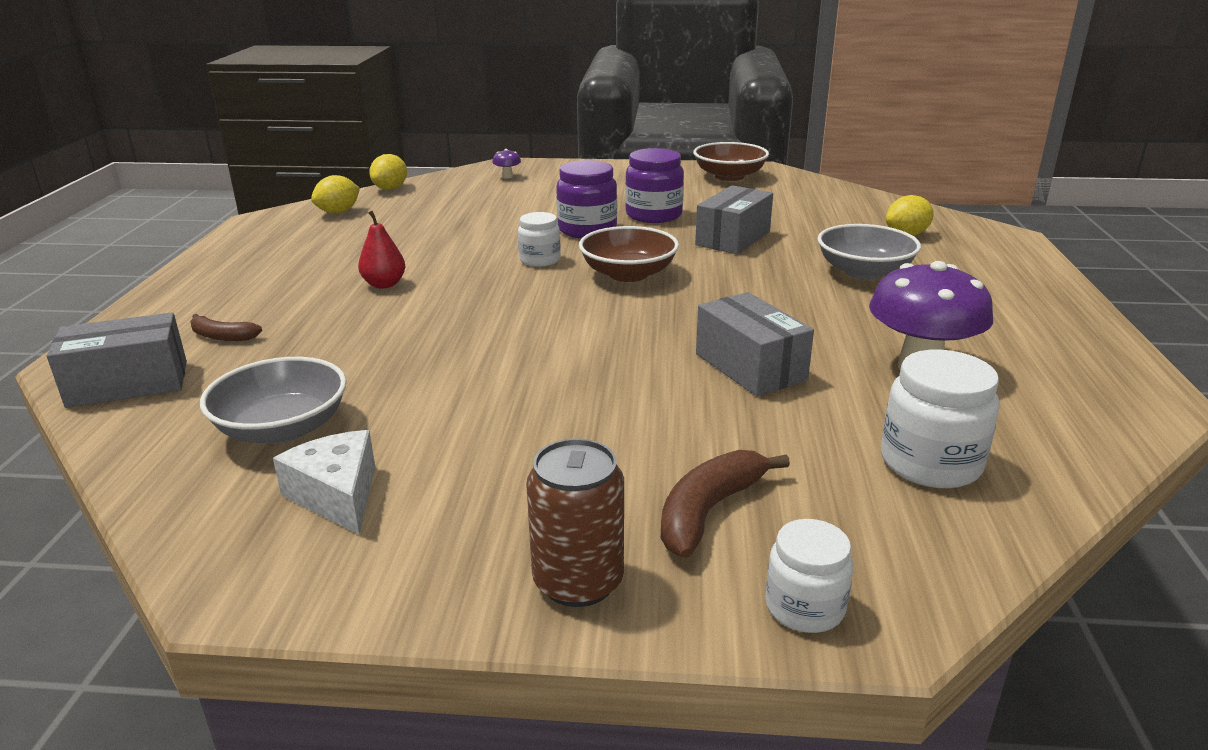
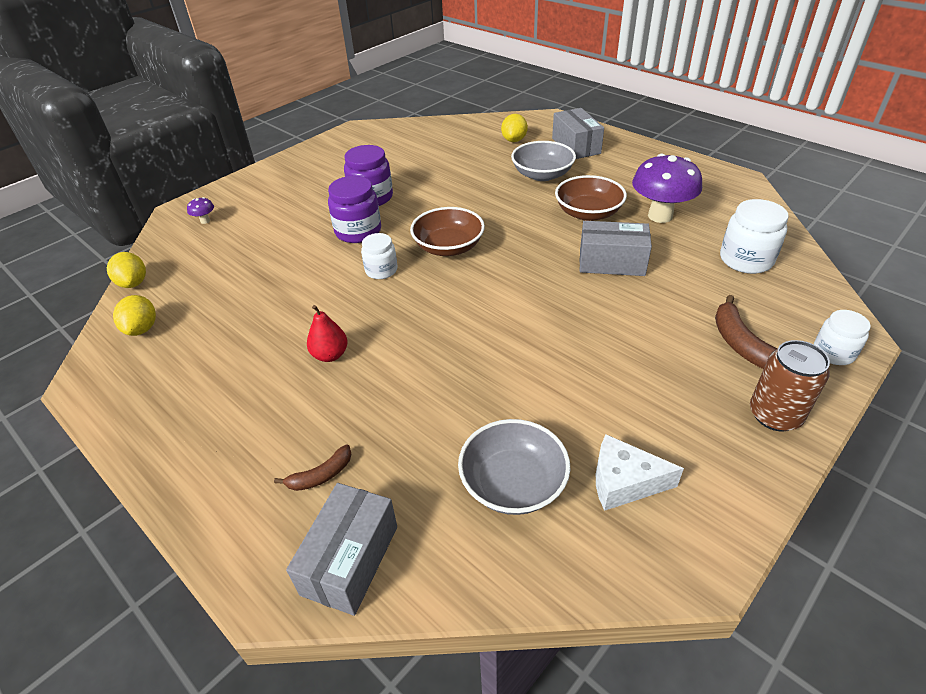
camera: 50 degrees left, 15 degrees up
brown bowl [693,142,769,181] -> brown bowl moved to [555,175,627,221]
grey box [695,185,773,254] -> grey box moved to [552,108,604,159]

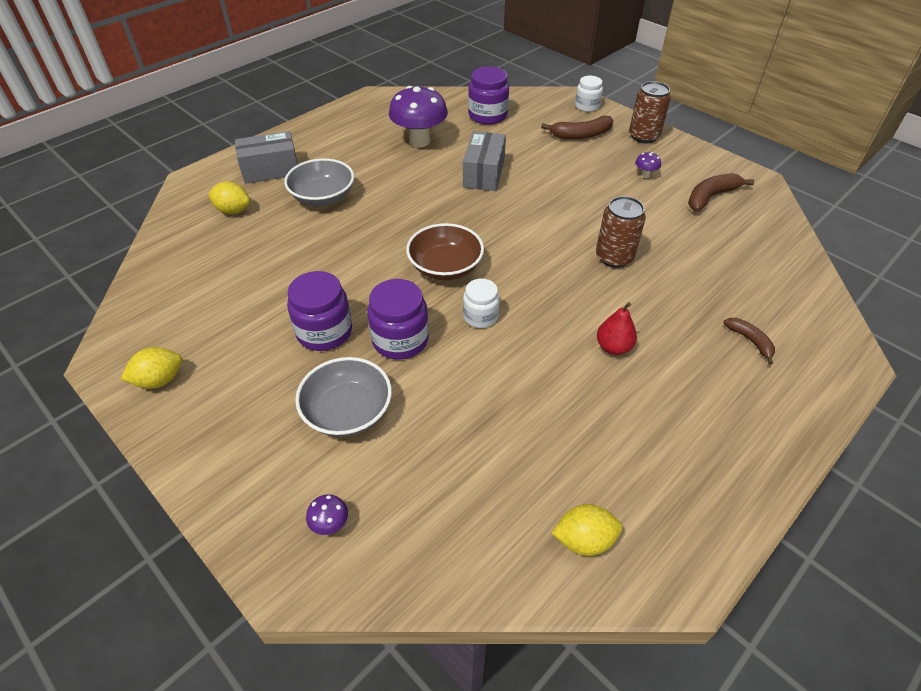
camera: 90 degrees left, 5 degrees up
yellow lemon [107,252,146,288] -> yellow lemon moved to [121,347,182,389]
grey box [286,483,397,616] -> none
grey bowl [458,419,570,515] -> grey bowl moved to [295,357,392,437]
brown bowl [555,175,627,221] -> none
white cheese [596,434,684,511] -> brown banana [688,173,754,211]
white jar [720,199,789,274] -> purple jar [468,66,509,125]
none -> brown can [596,196,646,268]
none -> purple mushroom [635,152,661,178]

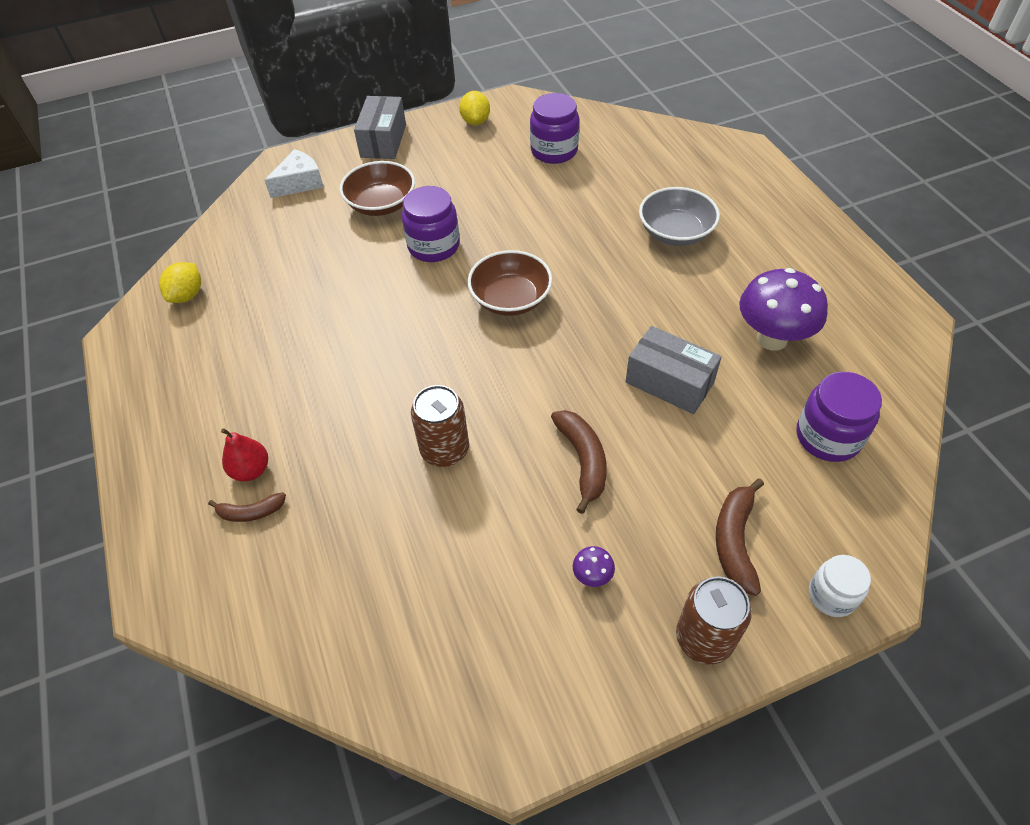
camera: 115 degrees right, 5 degrees up
yellow lemon [208,181,250,214] -> none
grey box [235,131,298,184] -> grey box moved to [354,96,406,159]
purple jar [287,271,352,351] -> purple jar moved to [530,93,579,164]
grey bowl [295,357,392,437] -> brown bowl [340,161,415,216]
purple mushroom [306,494,348,535] -> white cheese [264,149,324,198]
white jar [463,279,500,328] -> none
red pear [597,302,637,355] -> red pear moved to [221,428,268,481]
brown banana [688,173,754,211] -> brown banana moved to [551,410,607,514]

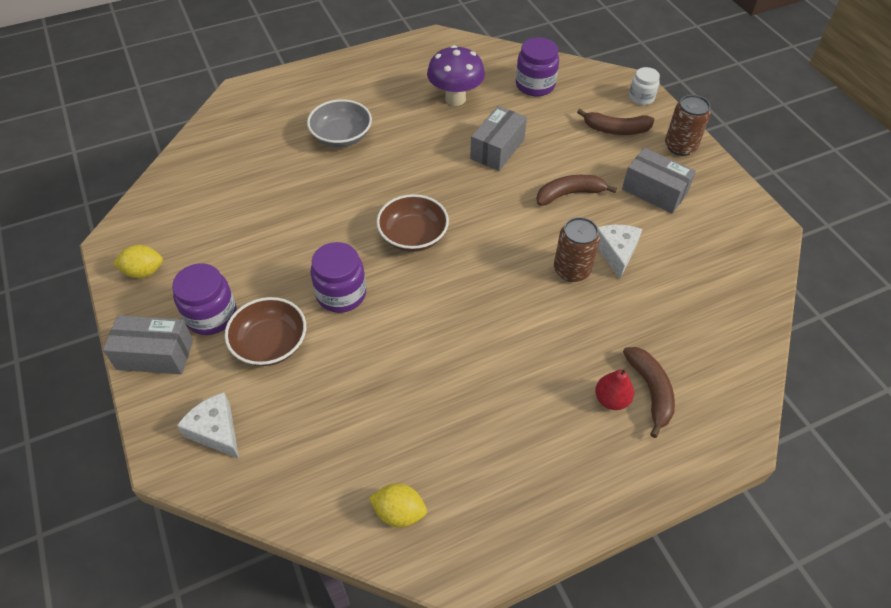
camera: 95 degrees left, 0 degrees up
brown banana [208,492,286,522] -> brown banana [623,347,675,438], size x1.60
purple jar [530,93,579,164] -> purple jar moved to [172,263,237,335]
purple mushroom [573,546,615,587] -> grey box [622,148,696,213]
none -> white cheese [598,225,642,279]

